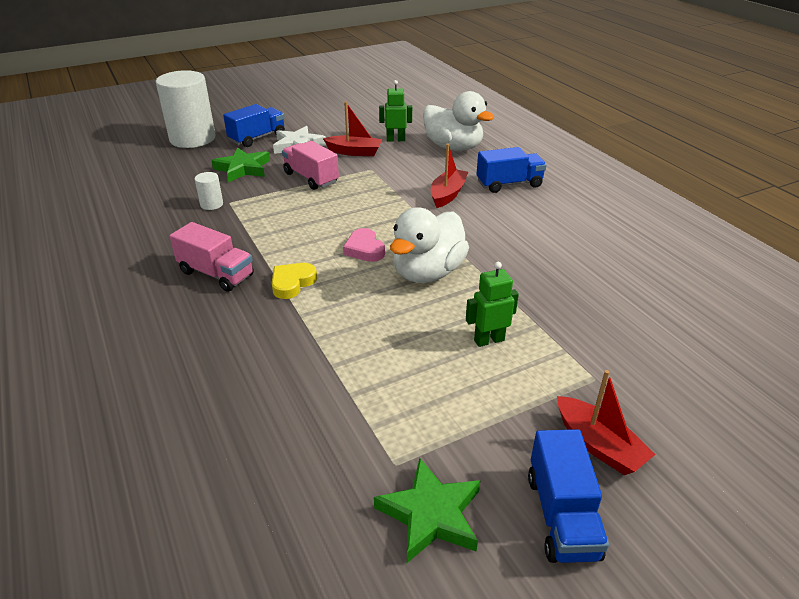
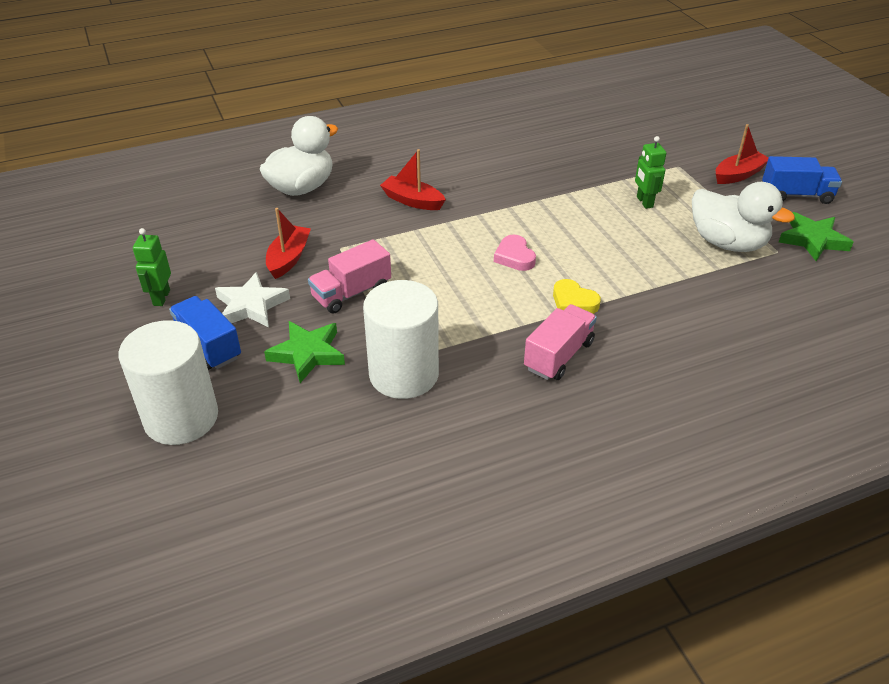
camera: 85 degrees left, 5 degrees up
white cylinder [195,172,223,210] -> white cylinder [363,280,439,399], size x2.38
pink heart [343,228,385,262] -> pink heart turned 90 degrees clockwise [494,235,536,271]
green robot [379,80,412,141] -> green robot moved to [133,228,171,306]
white duck [390,207,469,283] -> white duck moved to [692,182,795,252]
blue truck [477,147,547,193] -> none

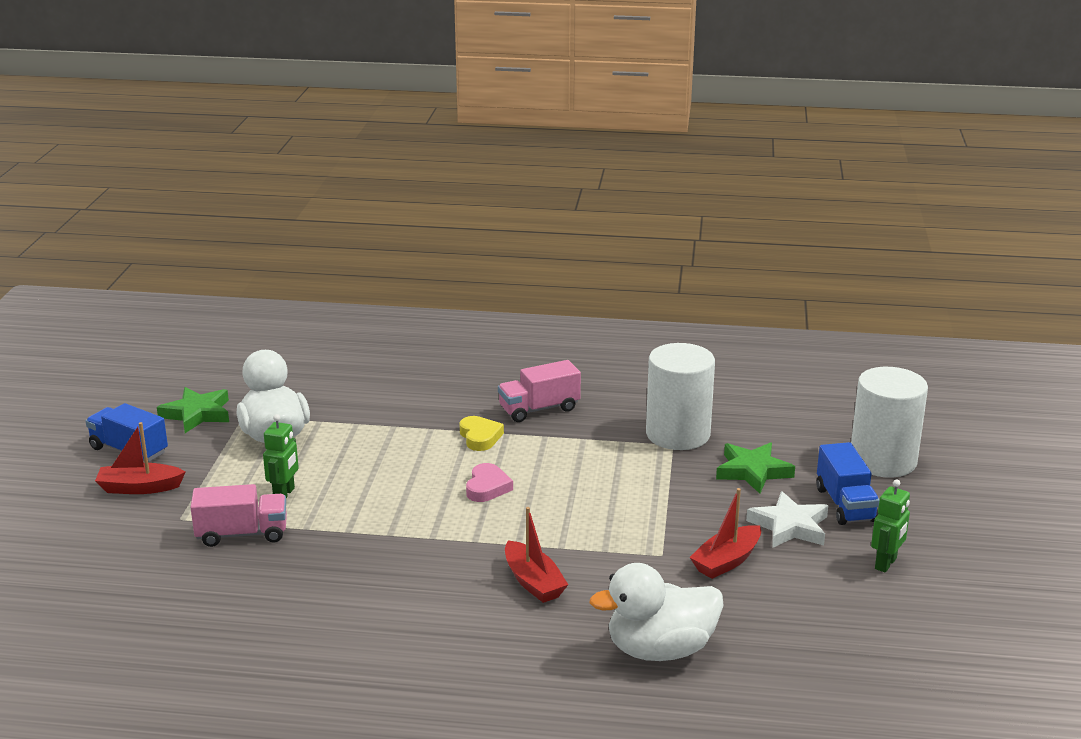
camera: 150 degrees left, 15 degrees down
pink truck [308,239,391,314] -> pink truck moved to [190,484,287,547]

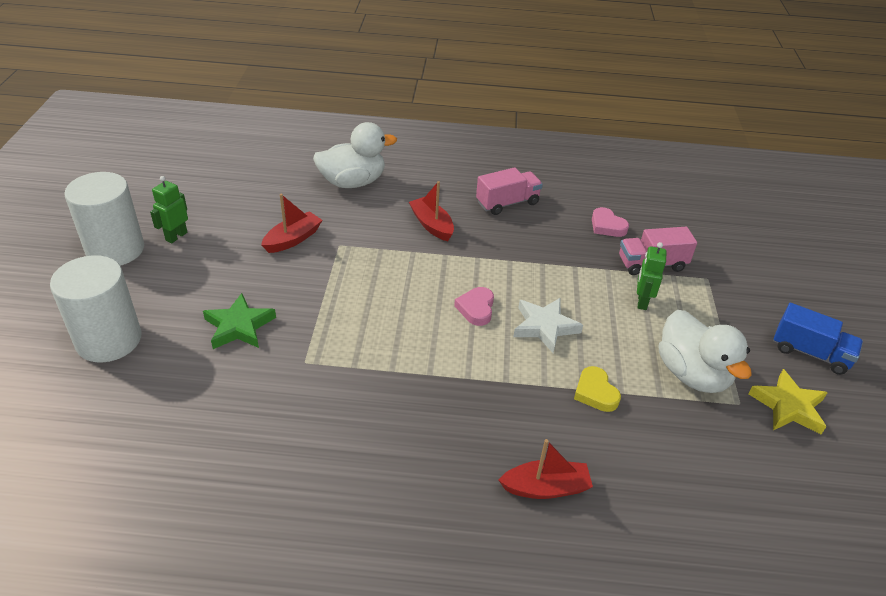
camera: 175 degrees right, 15 degrees up
red boat [95,422,185,494] -> red boat moved to [499,439,593,499]
green star [157,387,229,433] -> yellow star [749,369,828,435]
yellow heart [459,416,504,451] -> yellow heart moved to [574,366,621,412]
pink truck [498,360,581,422] -> pink truck moved to [476,167,543,215]
white cylinder [646,343,715,450] -> white cylinder moved to [64,172,144,266]
white star [746,491,828,548] -> white star moved to [513,298,583,353]
blue truck [816,442,879,525] -> none
none -> pink heart [592,207,629,237]

